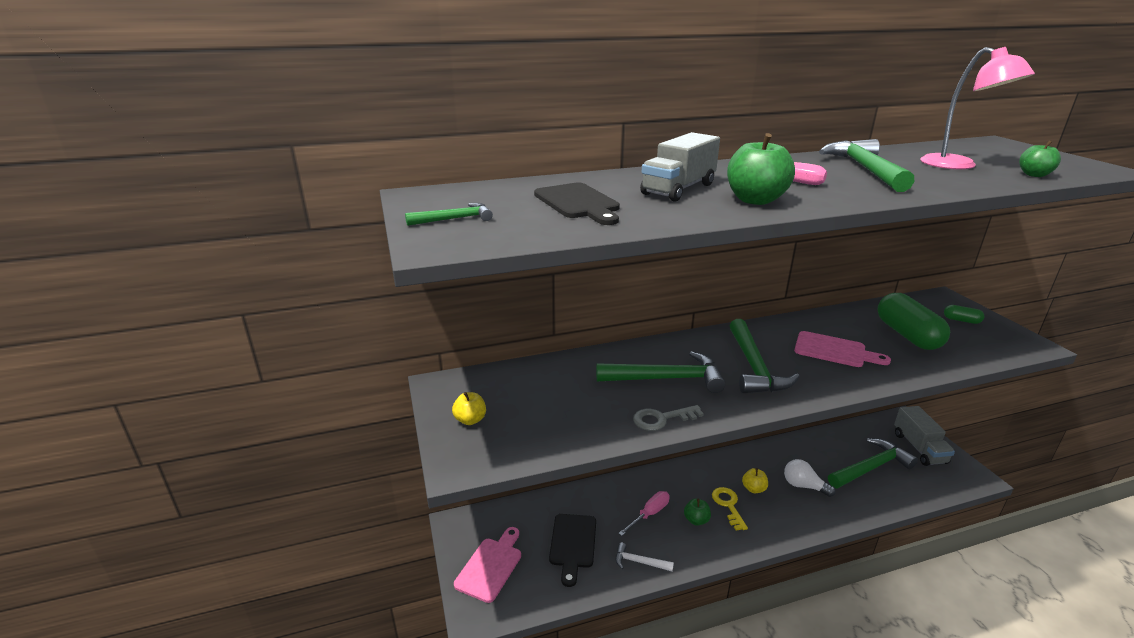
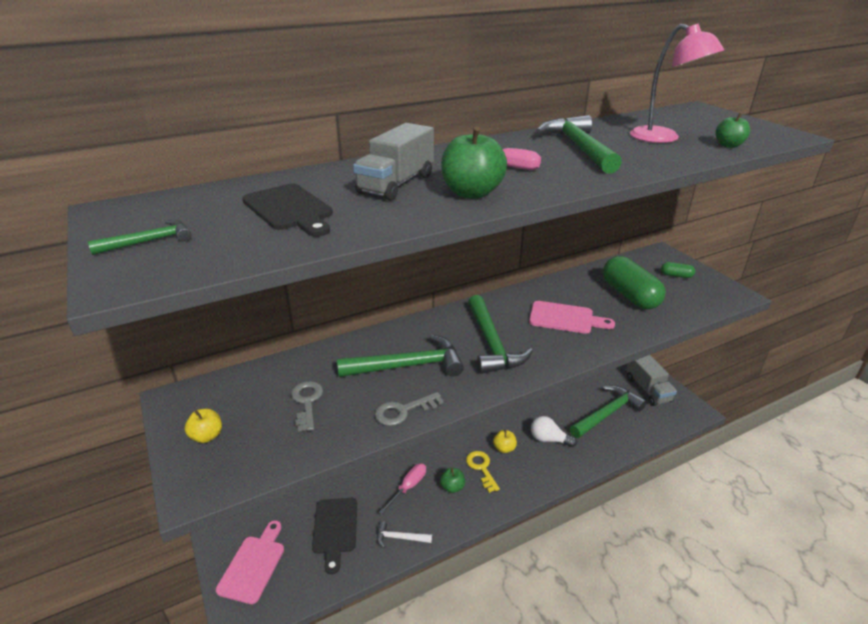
camera: 10 degrees left, 5 degrees up
none -> grey key [291,381,323,431]

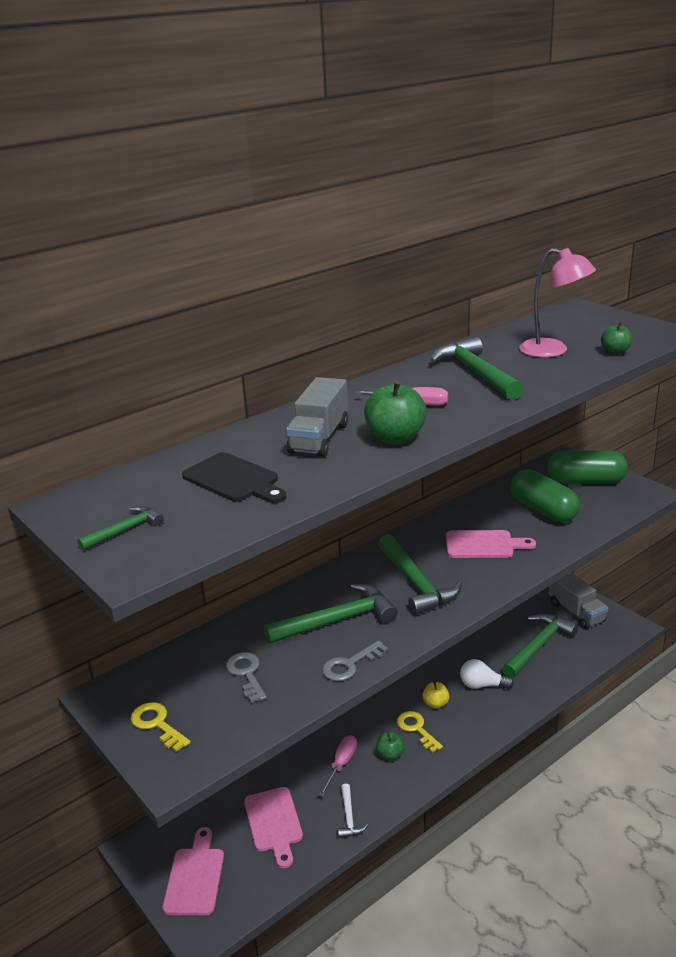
camera: 10 degrees left, 5 degrees down
yellow apple [185,409,222,443] -> yellow key [131,702,191,752]
black cutting board [312,498,357,575] -> pink cutting board [244,787,303,868]
white hammer [377,521,432,548] -> white hammer turned 90 degrees counterclockwise [338,783,368,838]
green capsule [661,262,695,278] -> green capsule [548,450,628,484], size x2.24

